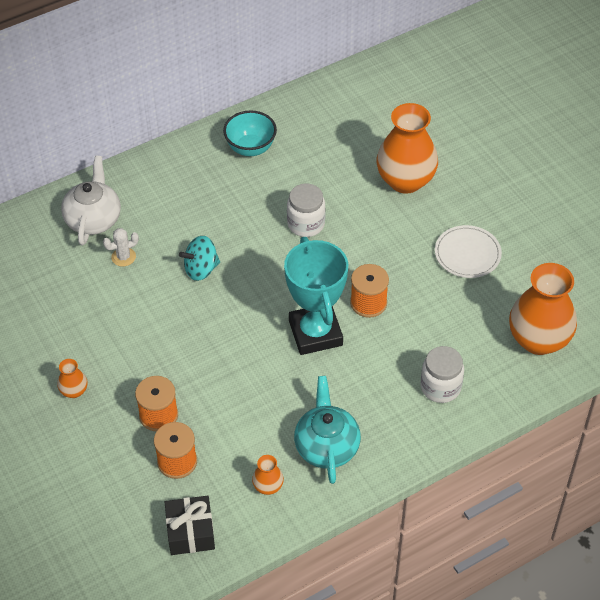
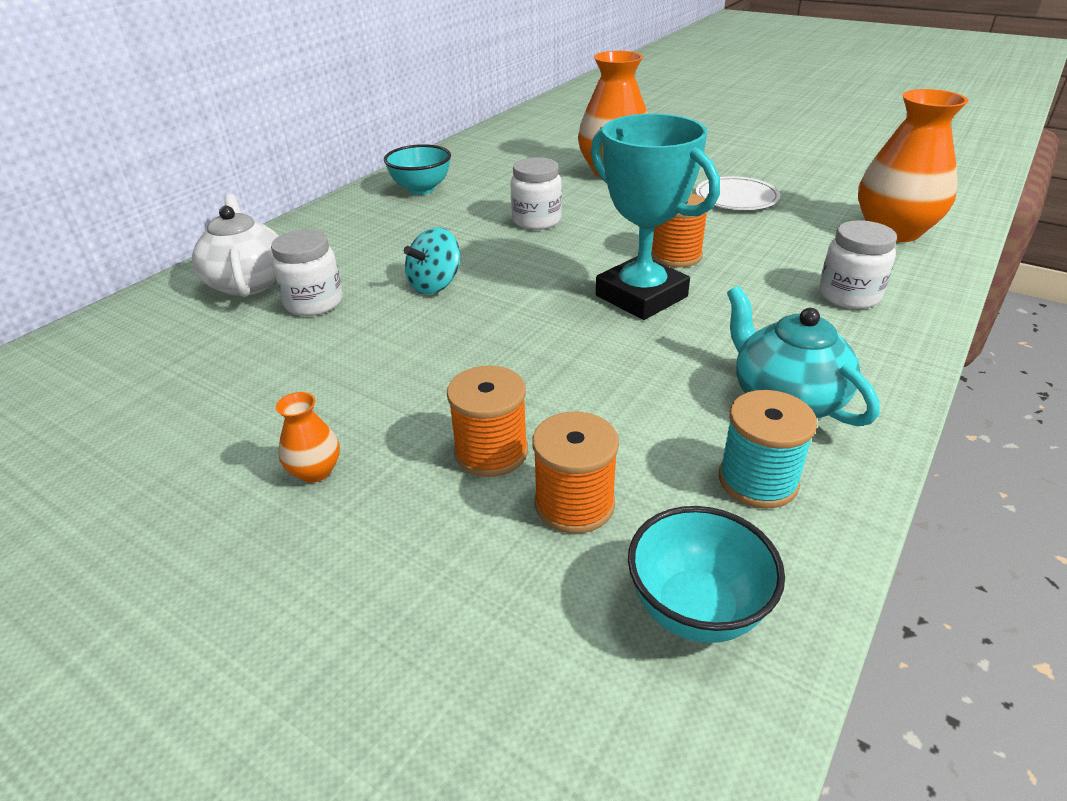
camera: 25 degrees left, 15 degrees down
white cactus [103,228,139,267] -> white jar [271,229,343,316]
black gift [165,496,215,555] -> turquoise bowl [628,506,785,643]
orange vase [252,455,284,495] -> turquoise spool [719,390,817,509]

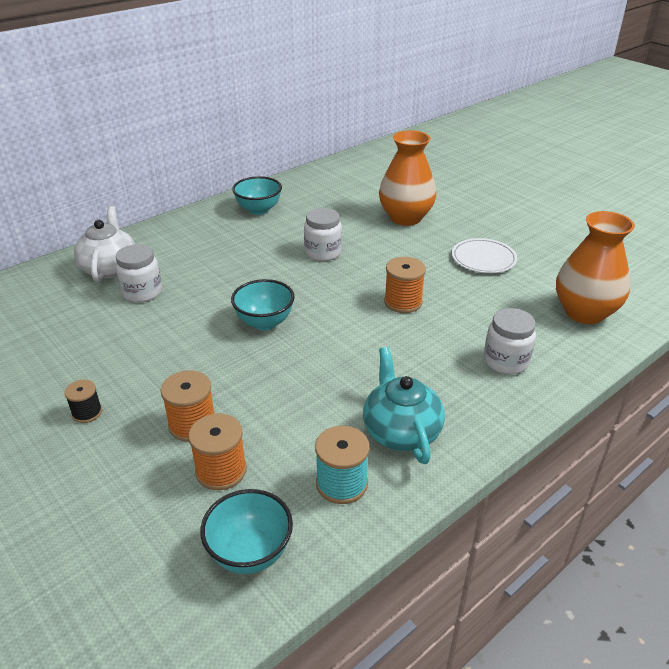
camera: 15 degrees right, 0 degrees up
orange vase [276,392,340,483] -> black spool [64,380,102,423]
turquoise spinning top [404,227,460,294] -> none
turquoise trophy [591,114,720,320] -> none
none -> turquoise bowl [231,279,295,330]

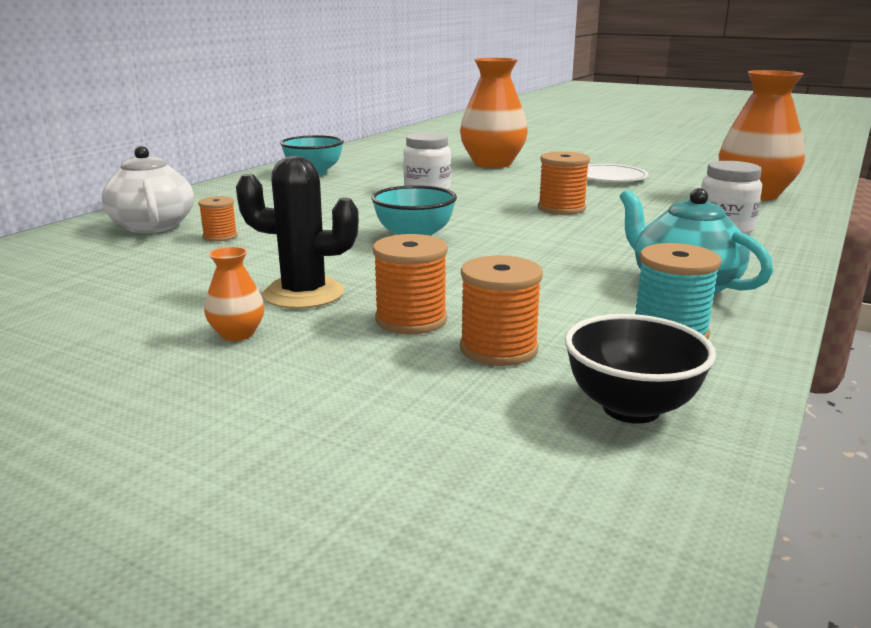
camera: 20 degrees left, 15 degrees down
black spool [64,380,102,423] -> orange vase [204,247,265,341]
white jar [116,244,162,302] -> orange spool [198,196,238,242]
turquoise bowl [200,489,293,574] -> black bowl [565,314,716,424]
none -> black cactus [236,156,359,309]

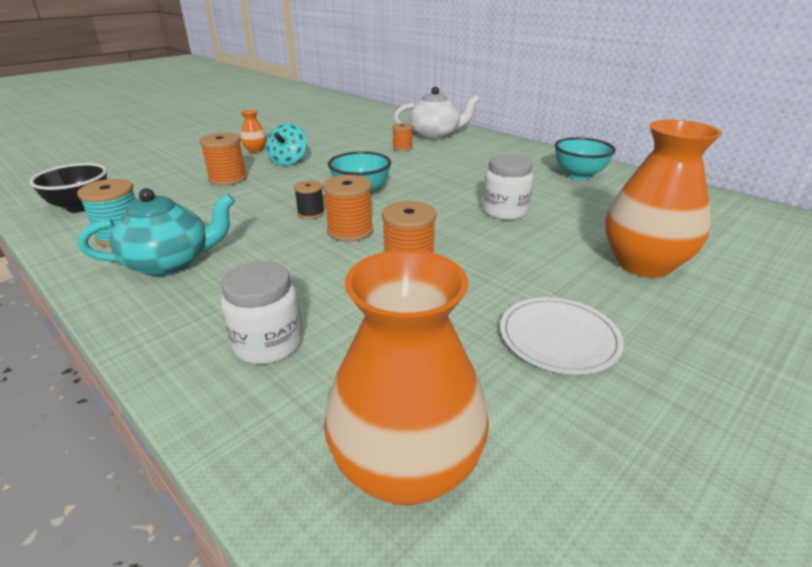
camera: 105 degrees right, 10 degrees up
black cactus [236,156,359,309] -> turquoise spinning top [266,123,307,166]
orange spool [460,255,543,366] -> orange spool moved to [323,175,373,242]
none -> black spool [294,180,325,219]

